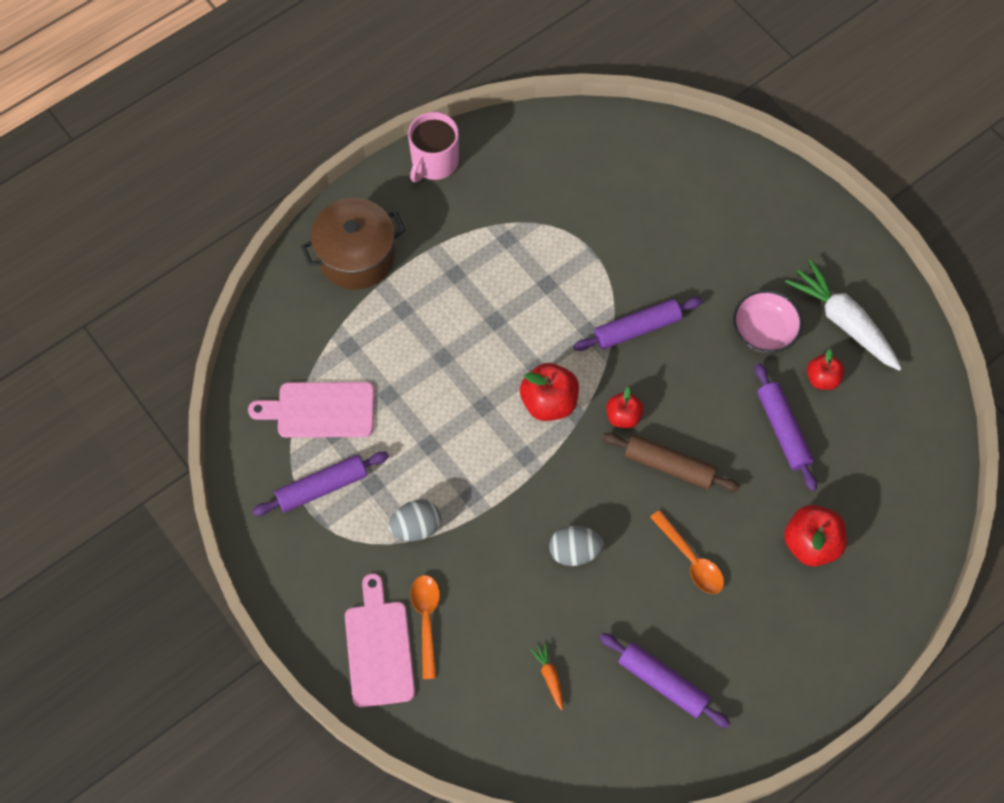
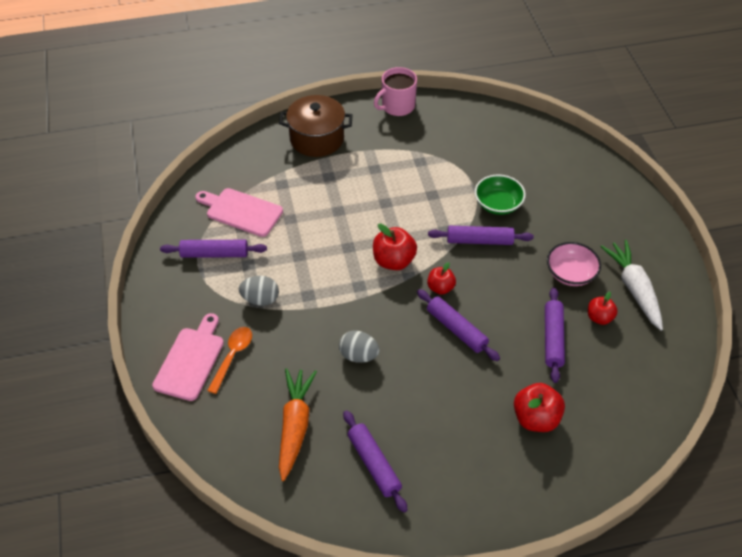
camera: 25 degrees right, 15 degrees down
orange carrot [530,642,563,710] -> orange carrot [279,368,317,481], size x2.28
brown rolling pin [602,433,740,492] -> purple rolling pin [417,289,500,361]
orange spoon [650,510,724,594] -> none
none -> green bowl [475,175,526,215]

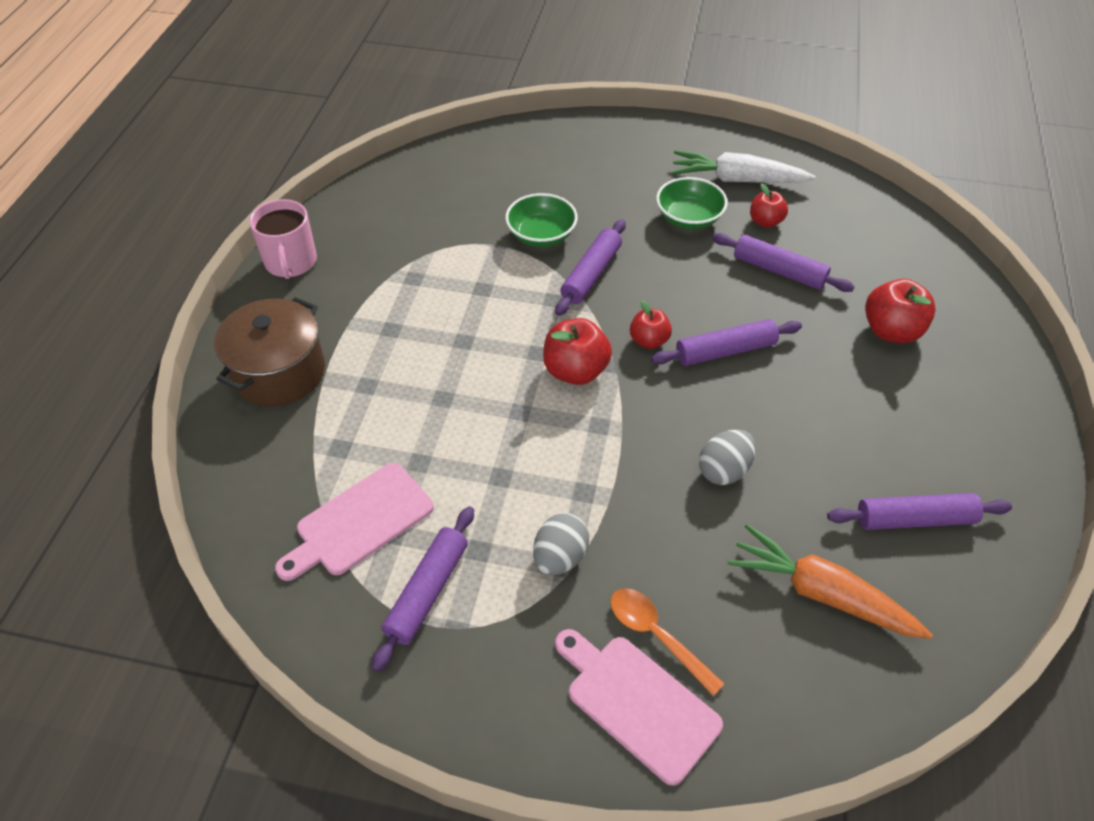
camera: 65 degrees left, 0 degrees up
pink bowl [547,242,601,286] -> green bowl [656,177,728,229]

